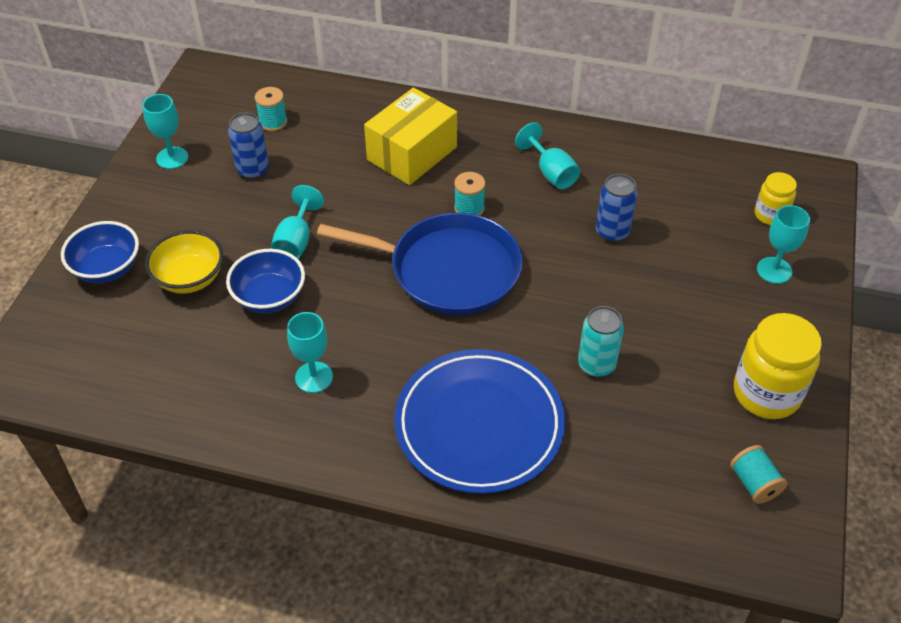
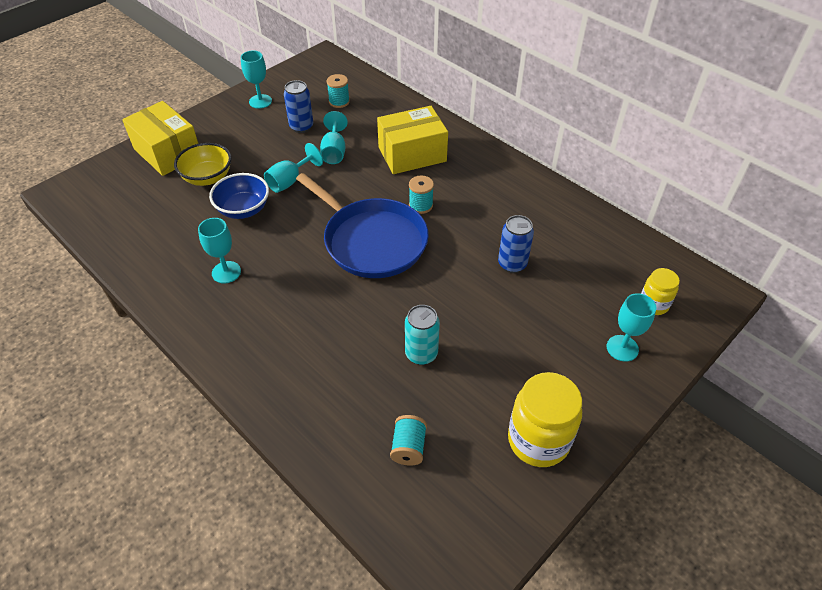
camera: 30 degrees right, 0 degrees up
blue bowl [61,221,139,283] -> yellow box [122,101,198,176]
blue plate [394,349,565,494] -> none
turquoise goblet [515,122,580,189] -> turquoise goblet moved to [320,111,348,164]
turquoise spool [730,445,787,504] -> turquoise spool moved to [390,415,427,465]

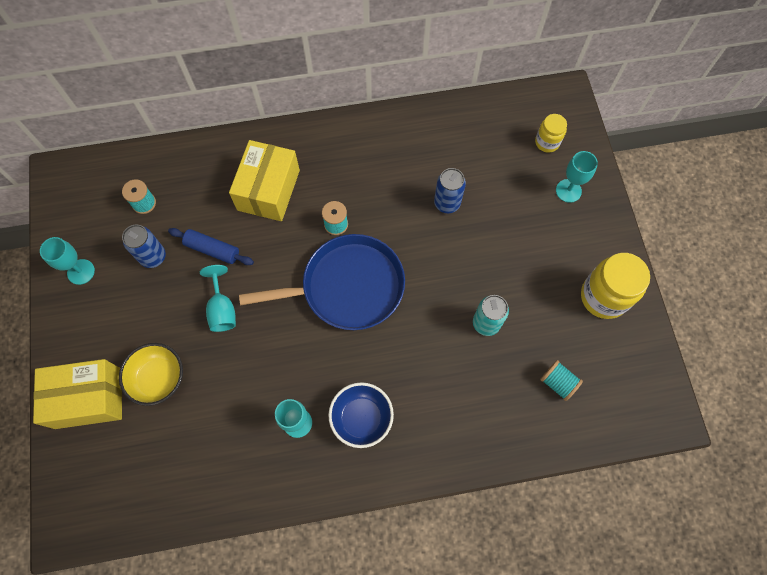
camera: 55 degrees left, 20 degrees up
blue bowl [209,173,269,219] -> blue bowl moved to [328,382,394,448]
turquoise goblet [320,111,348,164] -> blue rolling pin [168,228,254,265]

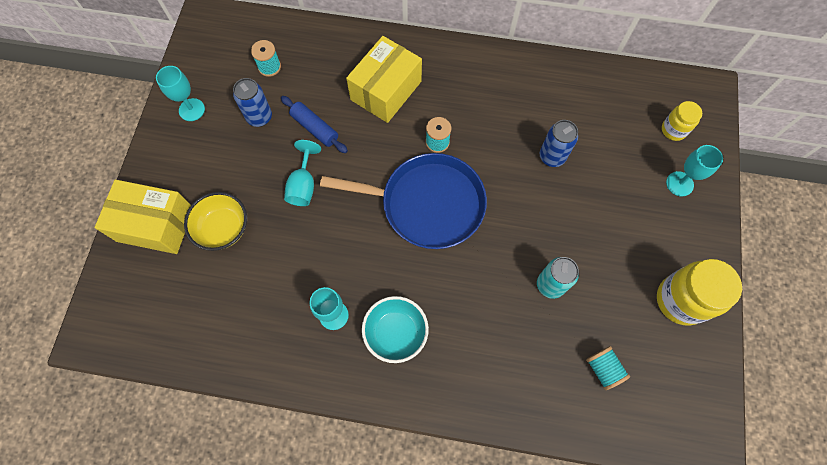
camera: 20 degrees right, 0 degrees up
blue bowl [328,382,394,448] -> turquoise bowl [362,296,429,363]

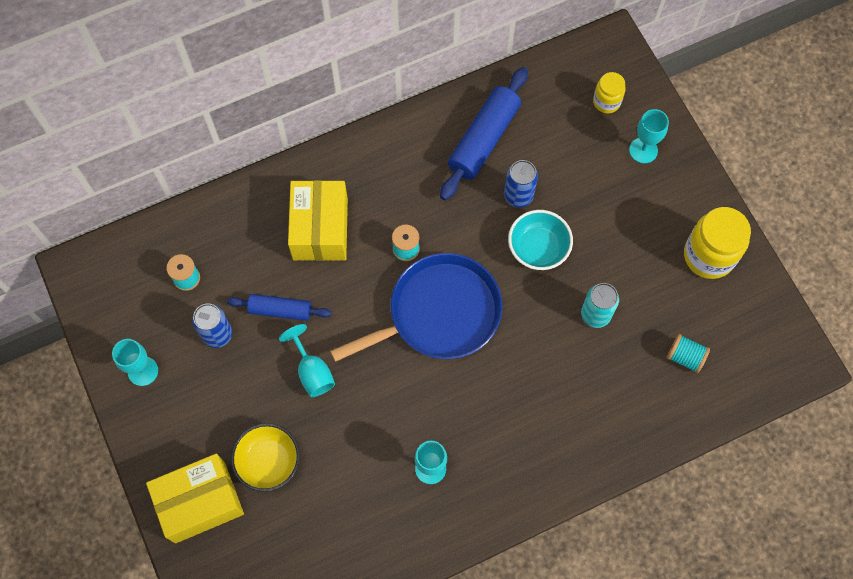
camera: 35 degrees left, 0 degrees up
turquoise bowl [362,296,429,363] -> turquoise bowl moved to [508,210,573,270]
none -> blue rolling pin [440,67,528,200]

